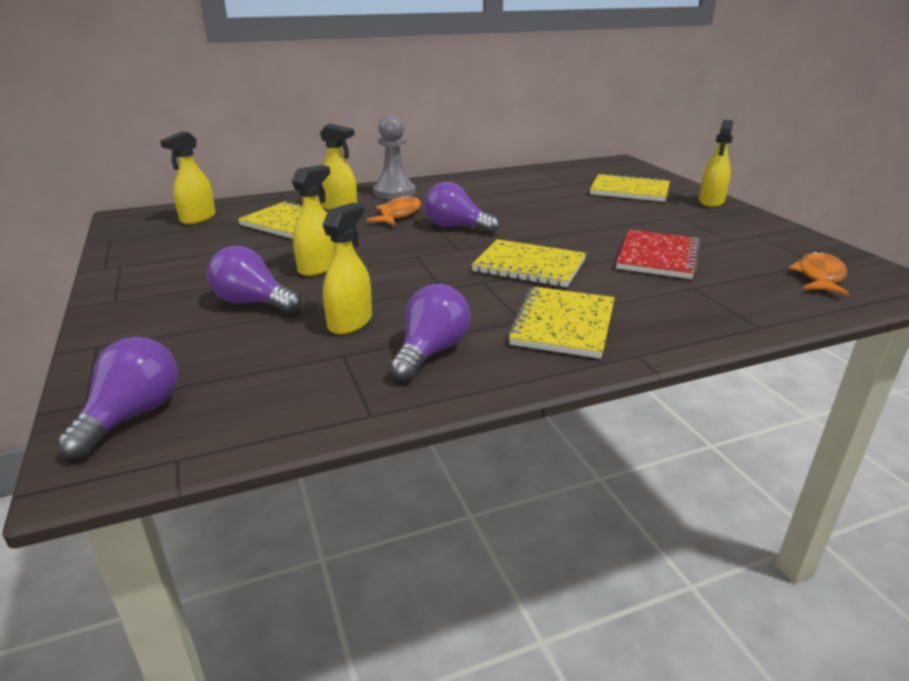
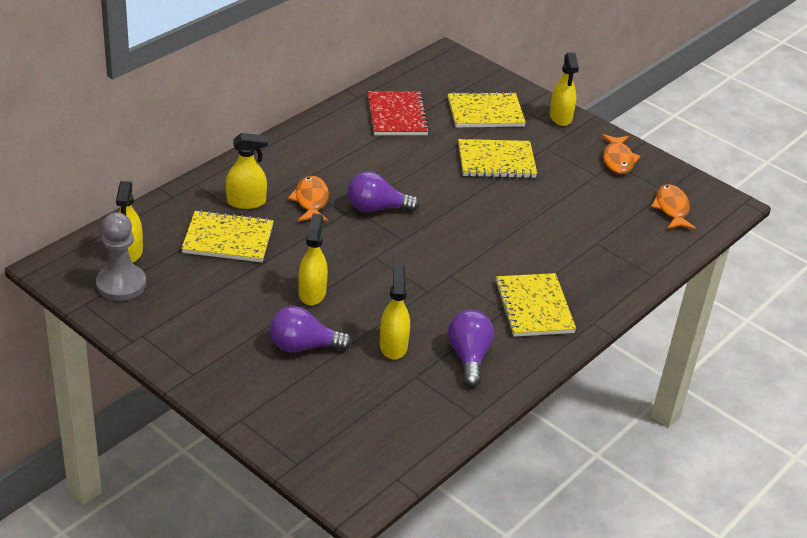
camera: 30 degrees left, 10 degrees up
purple light bulb [57,337,178,458] -> none
grey pawn [373,114,415,199] -> grey pawn moved to [96,212,146,301]
yellow notebook [472,239,586,287] -> yellow notebook moved to [458,139,537,178]
red notebook [616,230,700,279] -> red notebook moved to [368,91,430,135]
none -> orange fish [601,134,640,174]

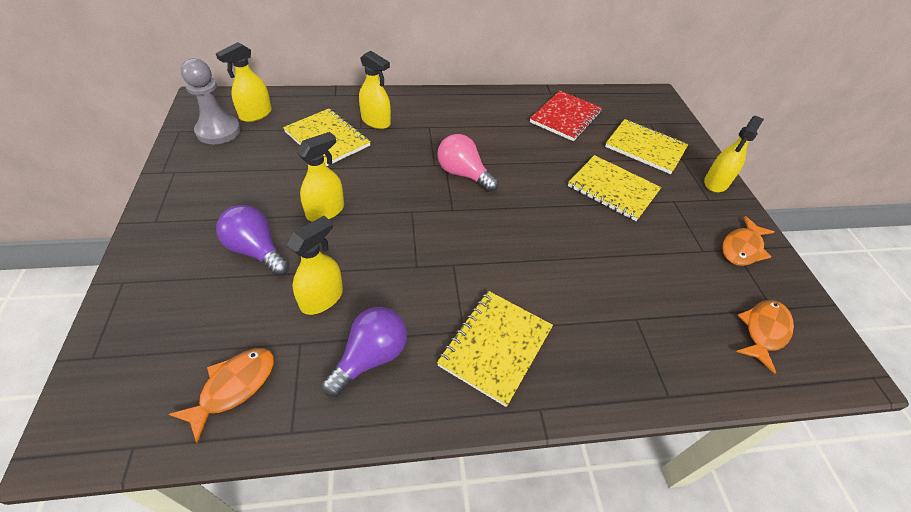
camera: 40 degrees right, 10 degrees up
orange fish [288,176,329,222] -> orange fish moved to [169,348,274,443]
purple light bulb [347,171,420,213] -> pink light bulb [437,134,498,192]

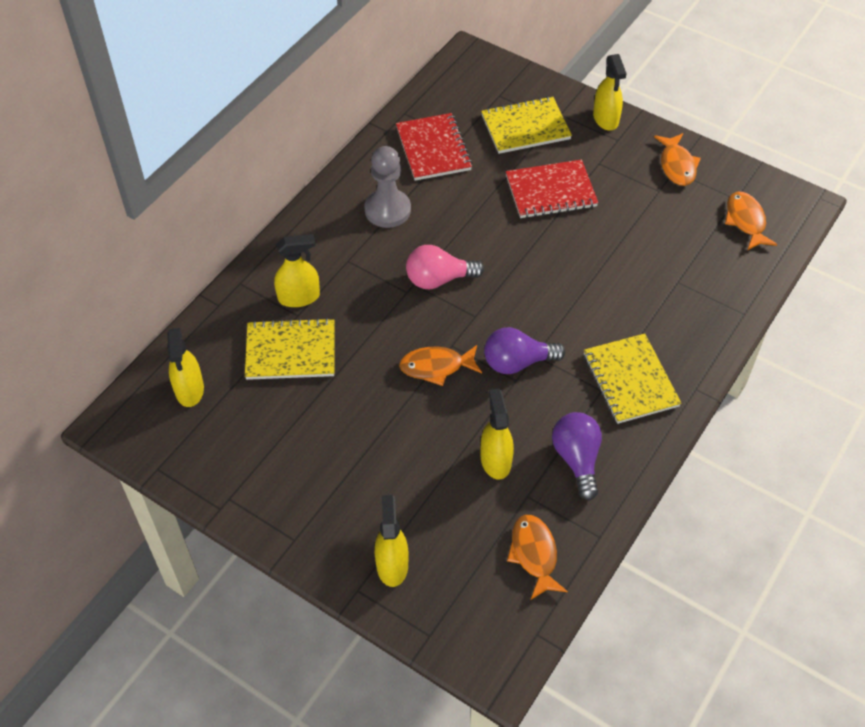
camera: 45 degrees left, 5 degrees up
grey pawn [181,58,241,144] -> grey pawn moved to [364,146,411,228]
purple light bulb [216,205,290,276] -> purple light bulb moved to [484,327,565,374]
yellow spray bottle [296,132,344,222] -> yellow spray bottle moved to [375,495,409,587]
yellow notebook [568,155,661,221] -> red notebook [506,160,598,218]
none -> orange fish [399,345,482,386]

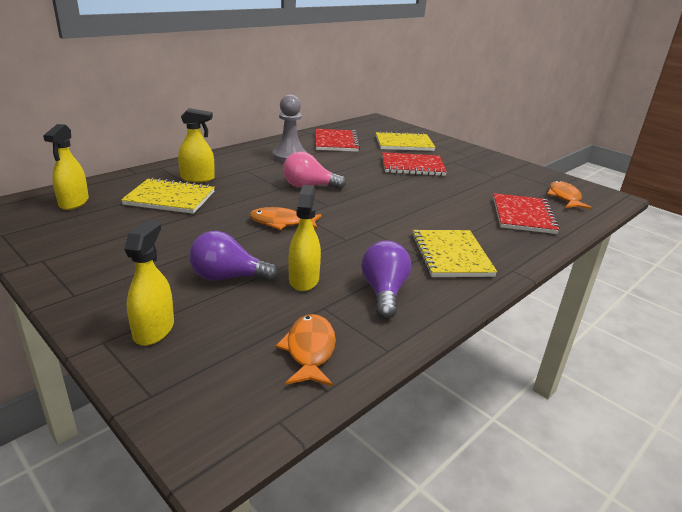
camera: 10 degrees right, 25 degrees down
purple light bulb [484,327,565,374] -> purple light bulb moved to [189,231,279,282]
yellow spray bottle [593,54,627,131] -> none
orange fish [654,133,701,186] -> none
none -> red notebook [493,193,560,234]

